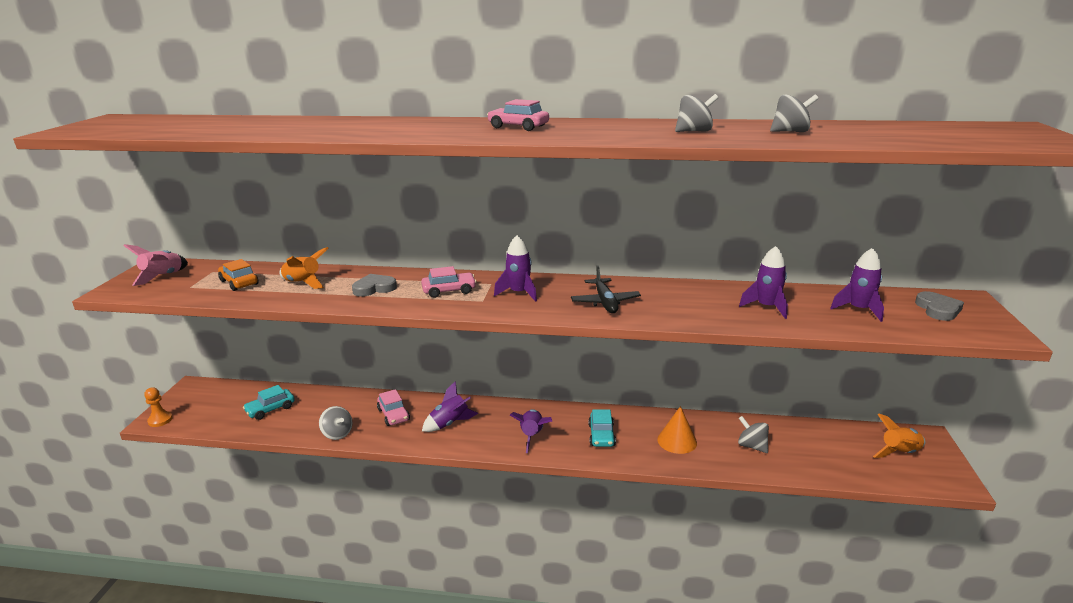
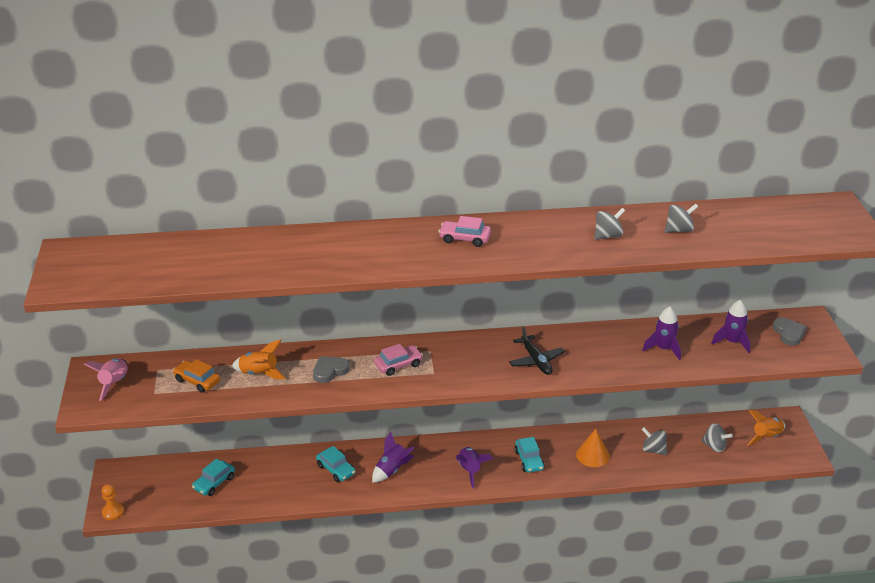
camera: 15 degrees left, 10 degrees up
grey spinning top [319,406,353,440] -> grey spinning top moved to [701,423,733,453]
pink car [377,389,410,426] -> turquoise car [316,446,355,482]
purple rocket [494,235,537,302] -> none

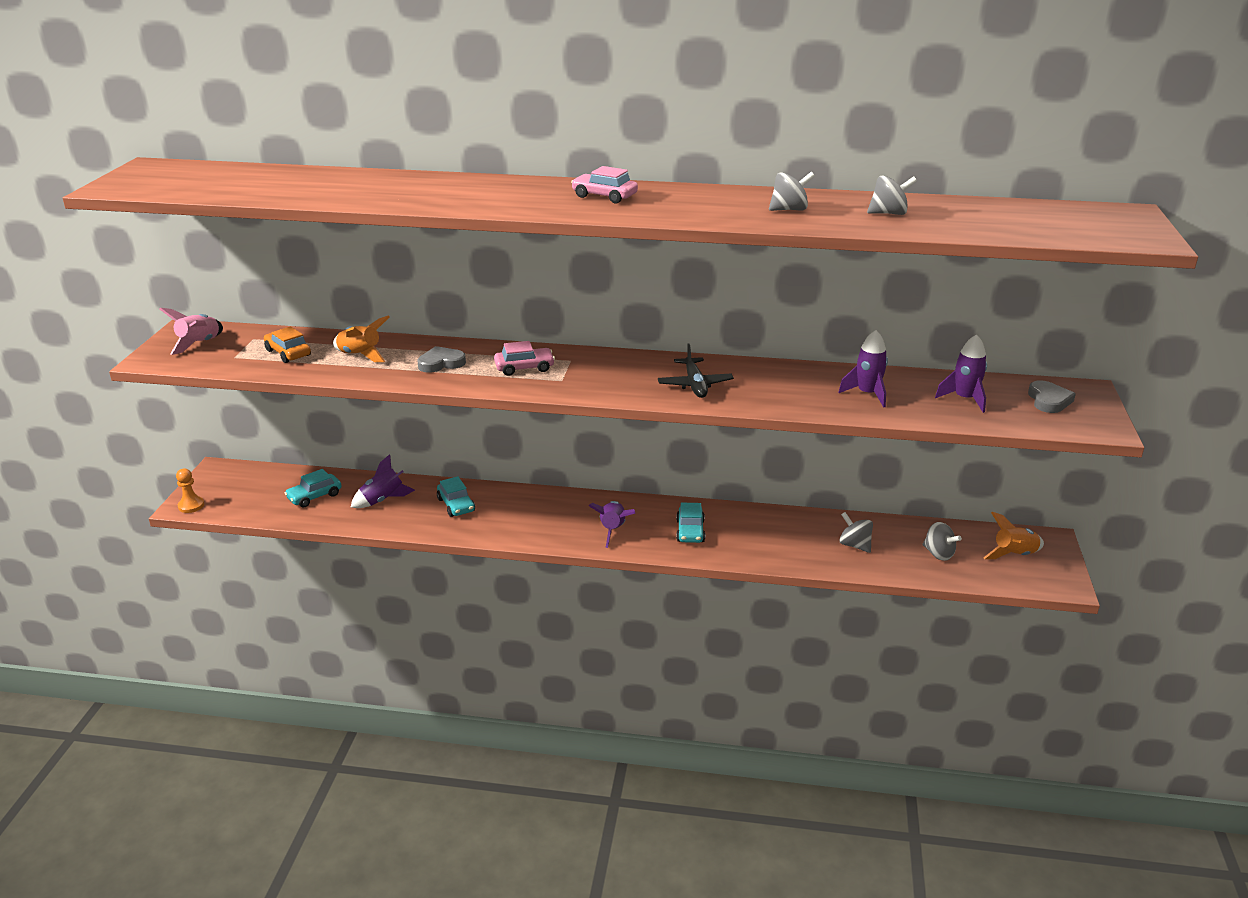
camera: 15 degrees right, 5 degrees down
purple rocket [372,431,415,483] -> purple rocket moved to [351,454,415,508]
orange cone [576,429,610,467] -> none

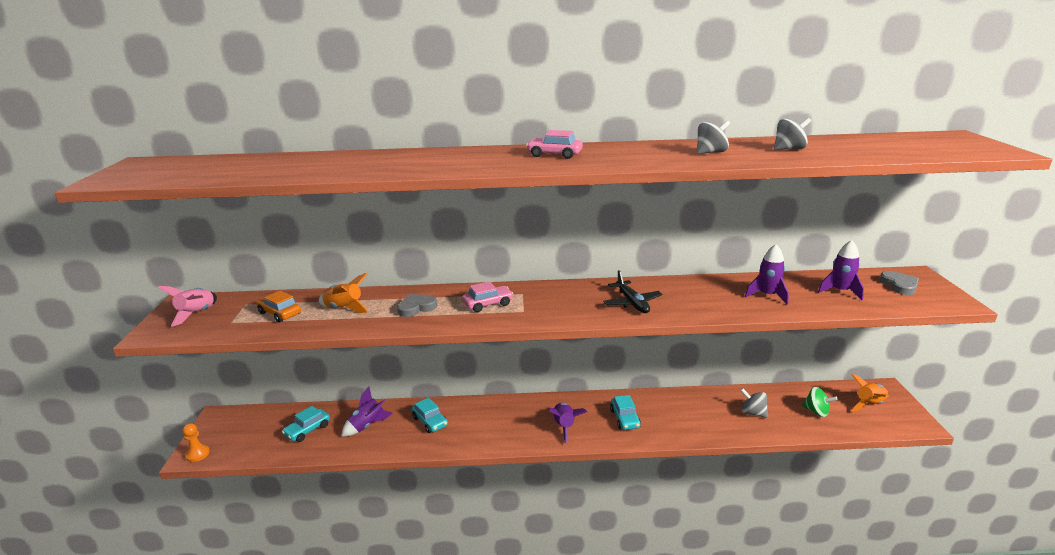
camera: 10 degrees left, 5 degrees down
grey spinning top [923,522,962,561] -> green spinning top [802,387,838,417]

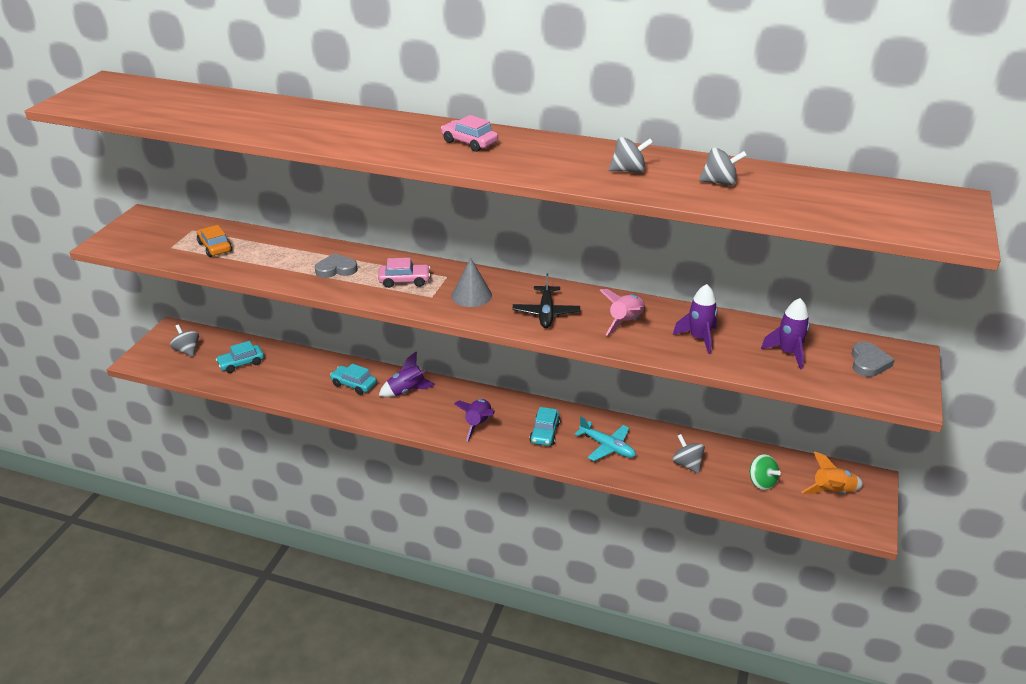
camera: 20 degrees right, 10 degrees up
pink rocket [158,286,217,327] -> pink rocket moved to [600,289,645,336]
orange pawn [182,423,210,462] -> none
orange rocket [319,273,369,313] -> none
purple rocket [341,387,393,437] -> purple rocket moved to [379,352,435,397]
turquoise car [412,398,448,433] -> turquoise car turned 135 degrees clockwise [330,364,377,395]
none -> grey spinning top [170,324,199,357]
none -> grey cone [452,258,492,307]
none -> turquoise plane [575,416,636,461]

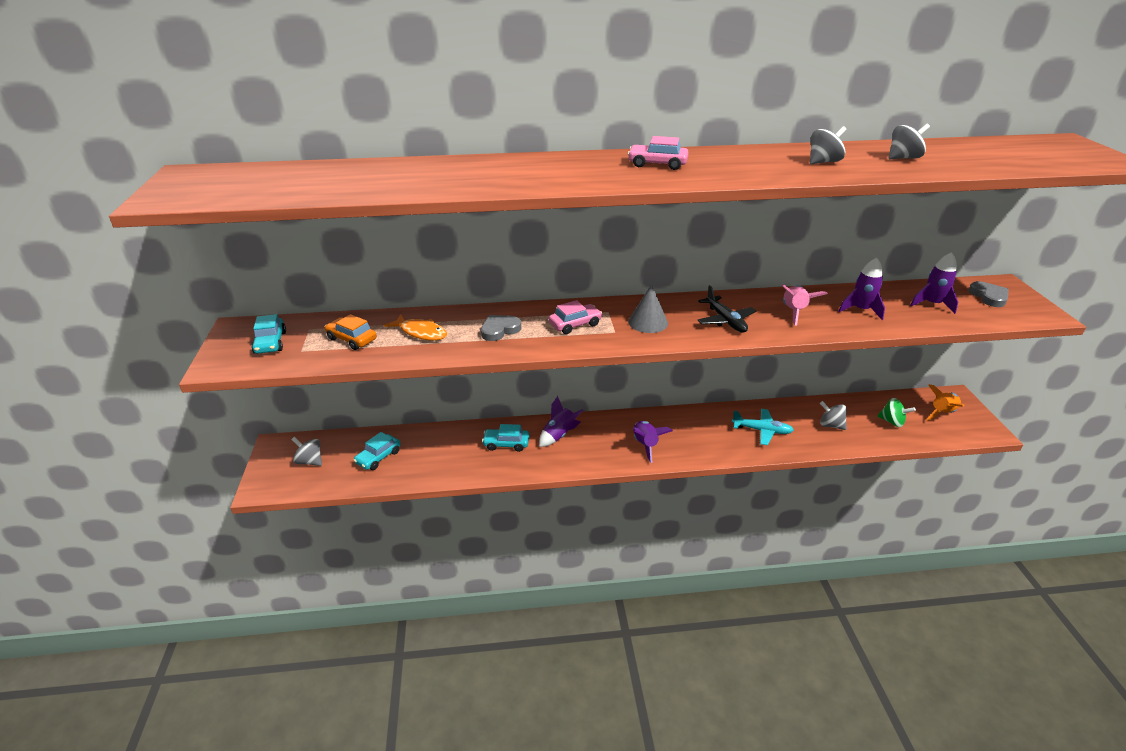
camera: 25 degrees left, 0 degrees up
turquoise car [529,407,561,446] -> turquoise car moved to [252,314,286,354]
none -> orange fish [384,314,447,341]

